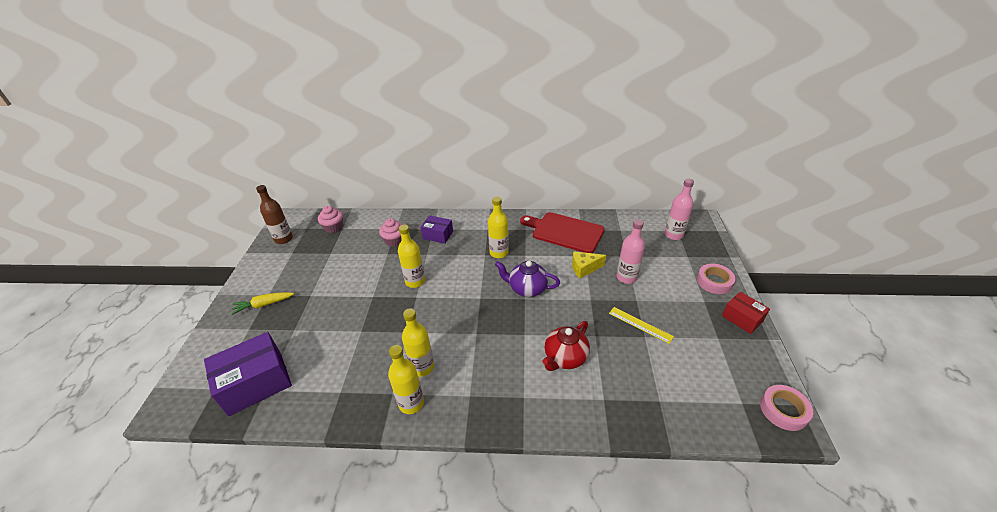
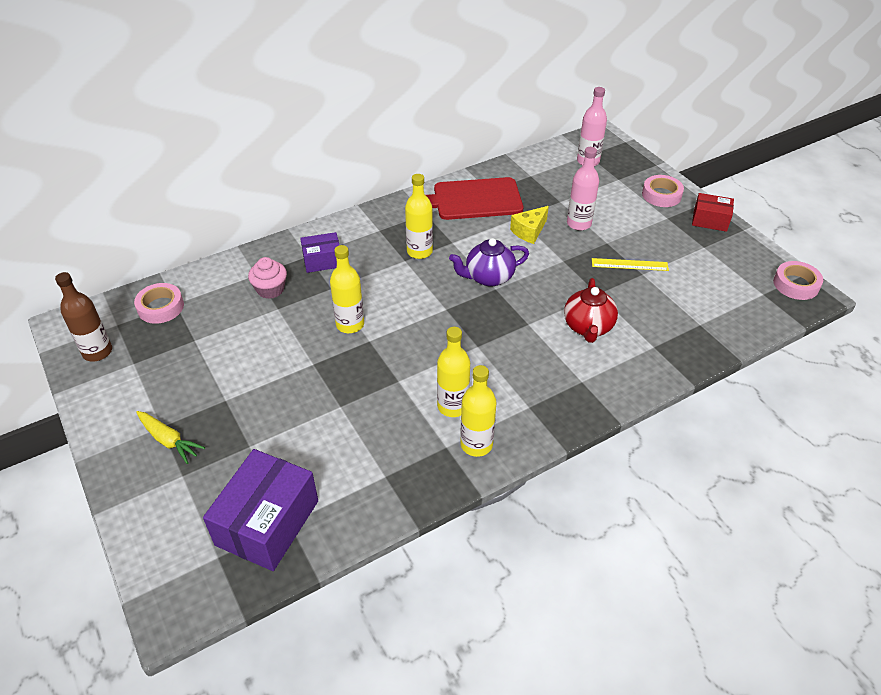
camera: 35 degrees left, 5 degrees up
yellow carrot [232,292,294,315] -> yellow carrot turned 90 degrees counterclockwise [136,411,205,464]
pink cupcake [318,206,343,233] -> pink tape [134,283,184,324]

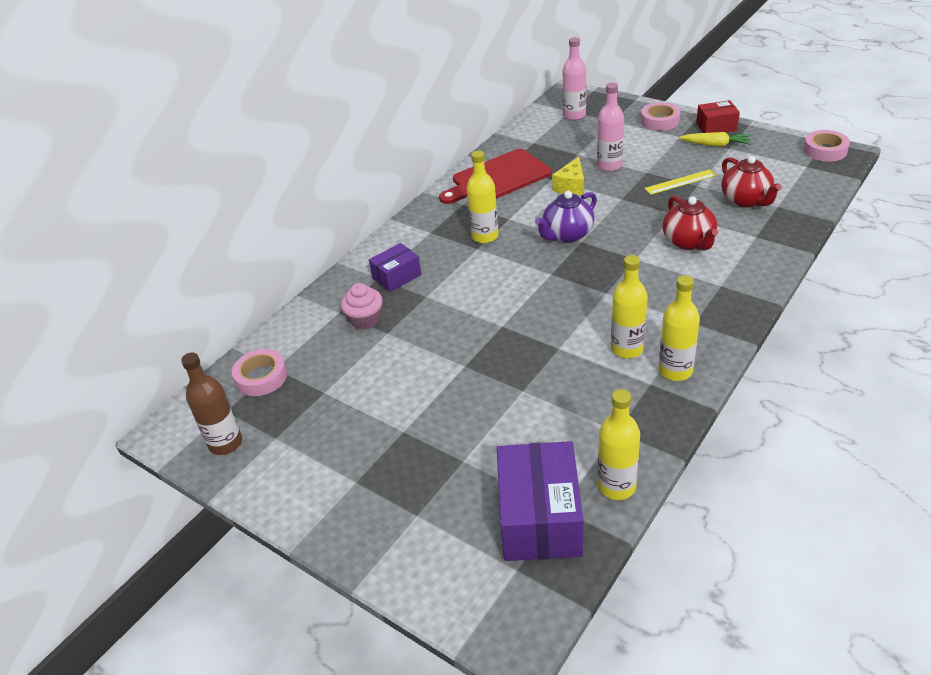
camera: 20 degrees left, 5 degrees down
yellow carrot [136,411,205,464] -> yellow carrot moved to [680,132,751,147]
yellow bottle [330,245,364,333] -> yellow bottle moved to [598,389,640,500]
none -> red teapot [721,156,782,208]

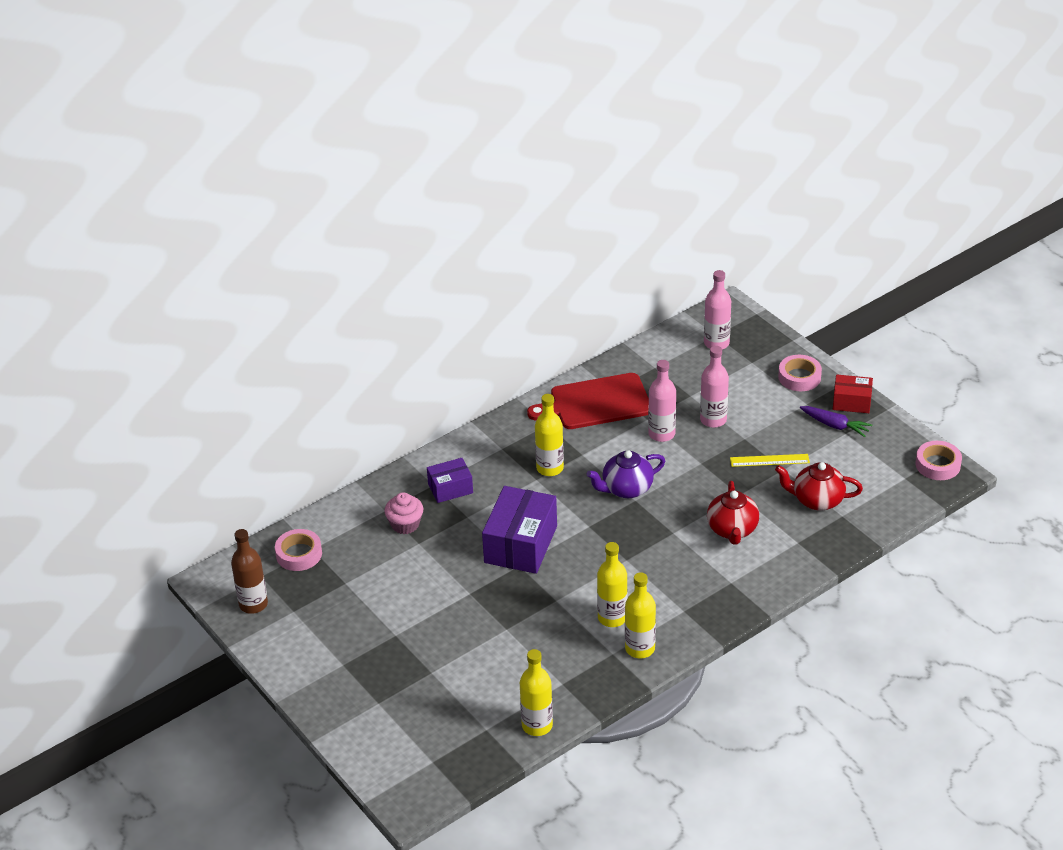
camera: 15 degrees right, 0 degrees up
purple box [497,441,584,561] -> purple box moved to [482,486,557,574]
yellow cheese [552,157,584,195] -> pink bottle [648,360,676,442]
yellow carrot [680,132,751,147] -> purple carrot [800,406,872,437]
red teapot [721,156,782,208] -> red teapot turned 105 degrees clockwise [775,462,863,511]

